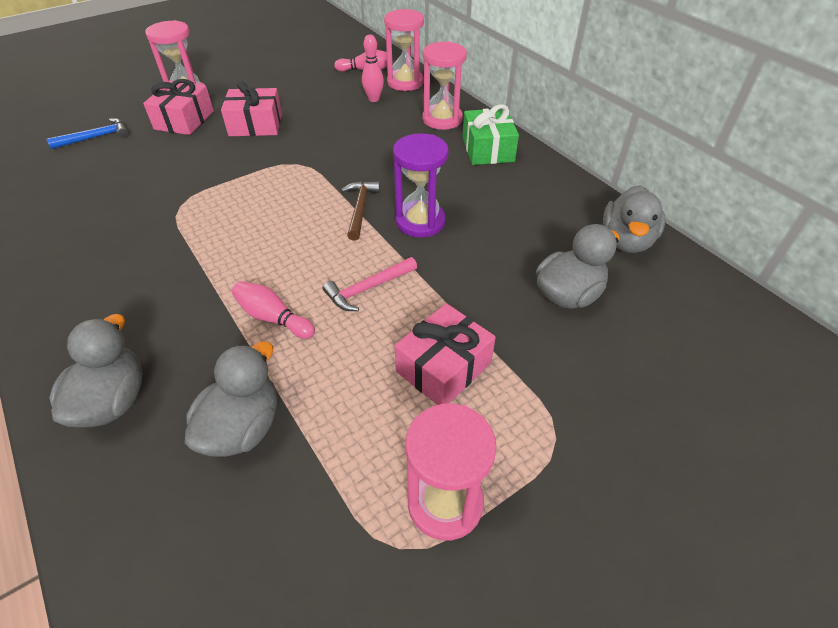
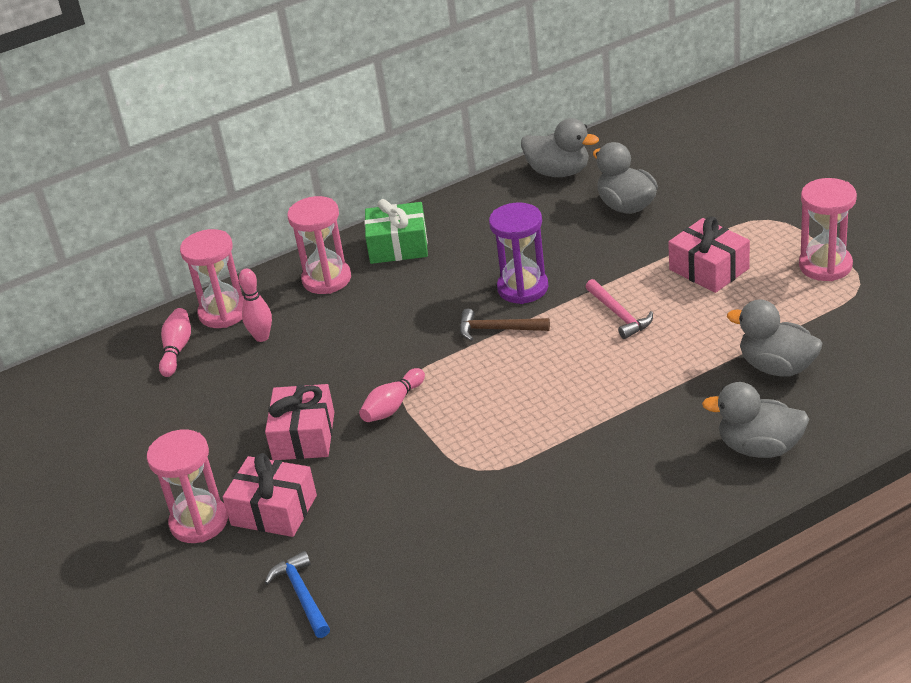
camera: 80 degrees left, 10 degrees down
pink bowling pin [232,281,315,339] -> pink bowling pin moved to [359,368,425,422]

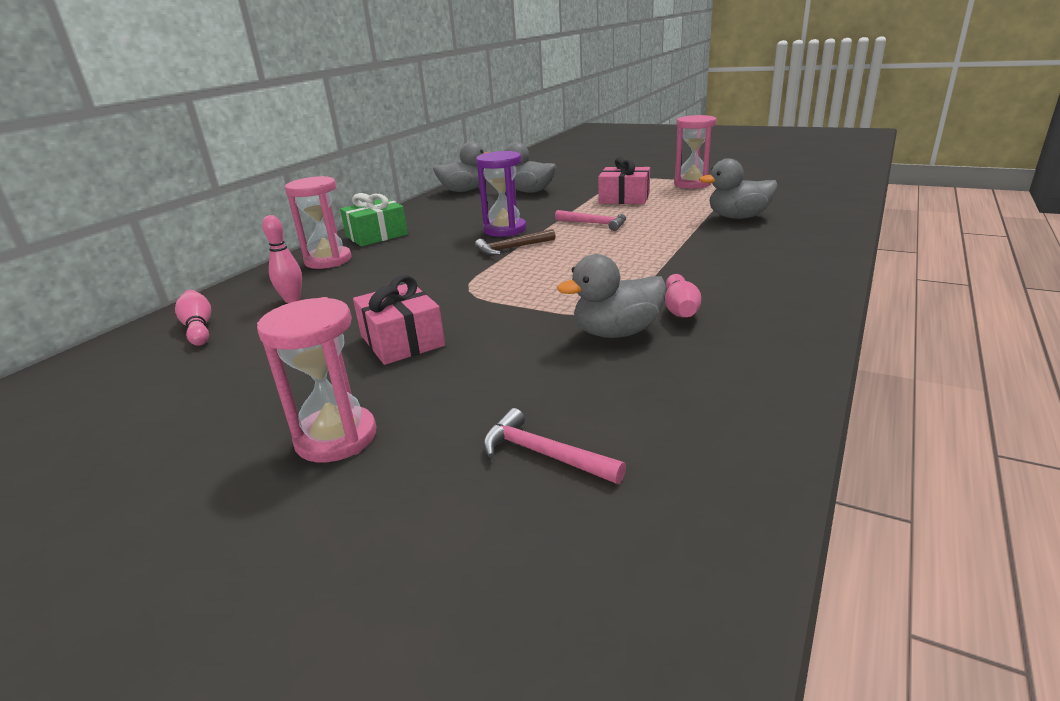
camera: 35 degrees left, 10 degrees down
pink hourglass [180,229,244,328] -> none
pink gift [223,453,317,537] -> none
blue hammer [265,551,330,638] -> pink hammer [483,408,626,484]
pink bowling pin [359,368,425,422] -> pink bowling pin moved to [665,274,701,317]
grey duck [702,382,809,458] -> grey duck moved to [557,254,667,338]

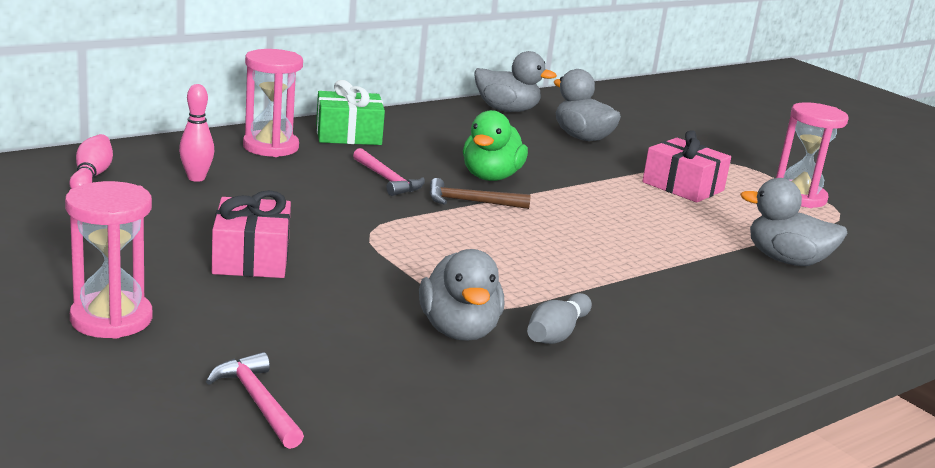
camera: 20 degrees right, 5 degrees down
purple hourglass [476,151,526,237] -> green duck [463,110,528,181]
pink hammer [555,210,626,231] -> pink hammer moved to [353,148,425,196]
grey duck [557,254,667,338] -> grey duck turned 105 degrees counterclockwise [419,249,504,341]
pink bowling pin [665,274,701,317] -> grey bowling pin [527,293,592,344]

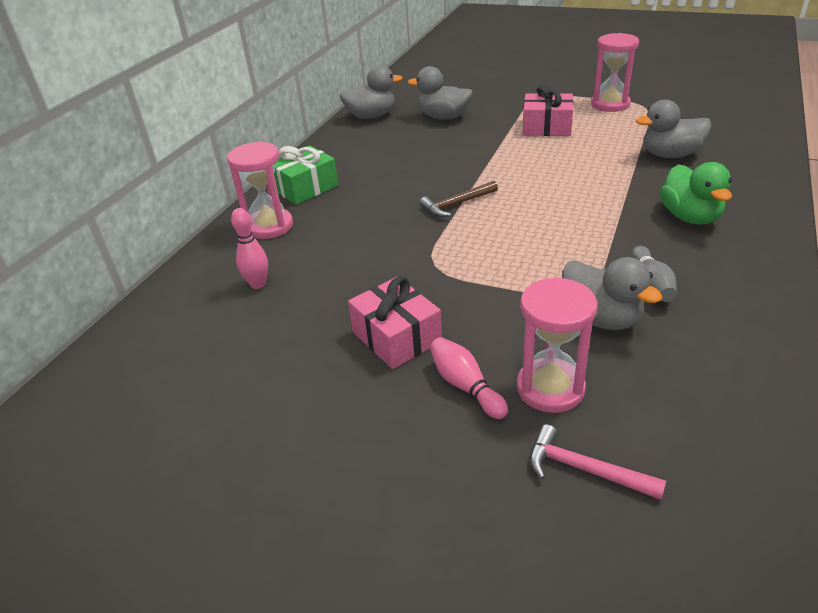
camera: 25 degrees left, 15 degrees up
pink hourglass [65,181,152,339] -> pink hourglass moved to [517,277,597,413]
pink bowling pin [69,134,113,189] -> pink bowling pin moved to [430,337,508,419]
pink hammer [353,148,425,196] -> none
green duck [463,110,528,181] -> green duck moved to [660,162,732,225]

